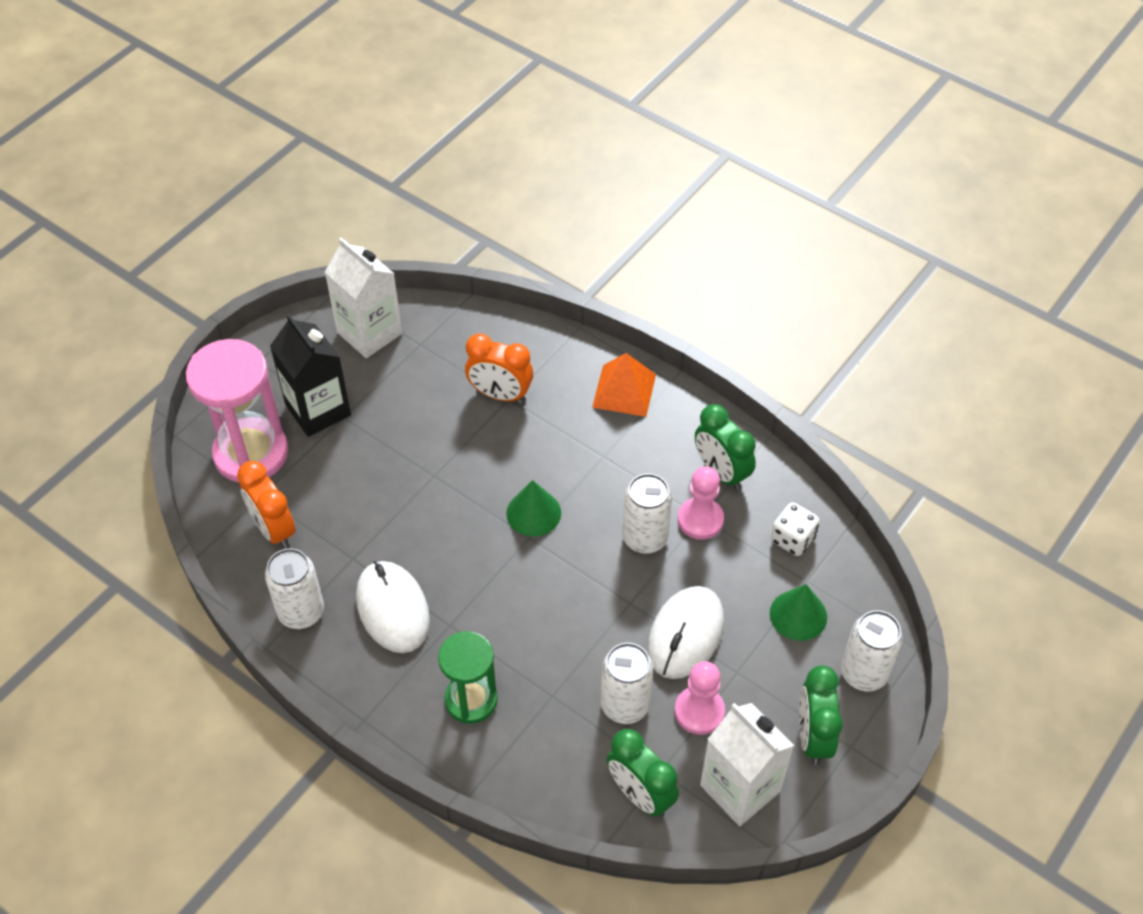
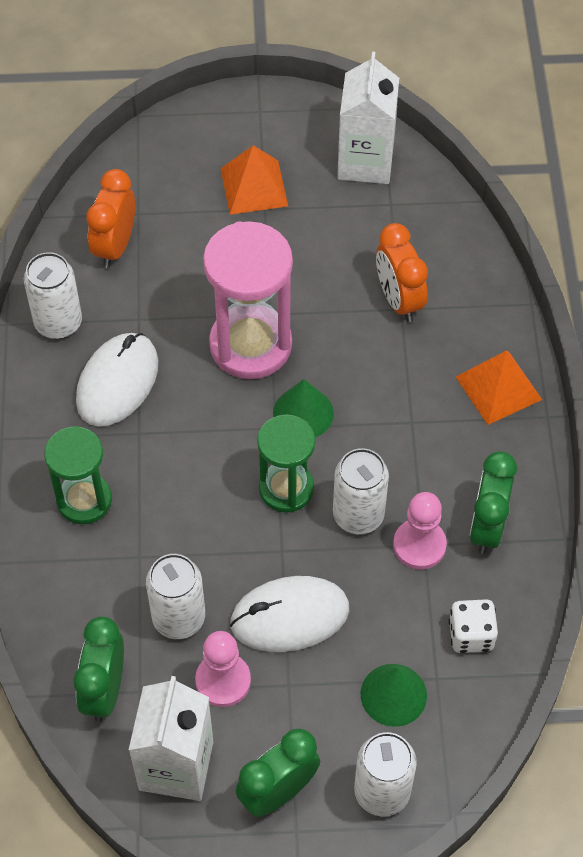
camera: 50 degrees right, 5 degrees up
pink hourglass [186,339,288,483] -> pink hourglass moved to [203,221,293,379]
black carton [270,314,351,437] -> orange pyramid [220,146,288,215]
none -> green hourglass [257,415,315,513]

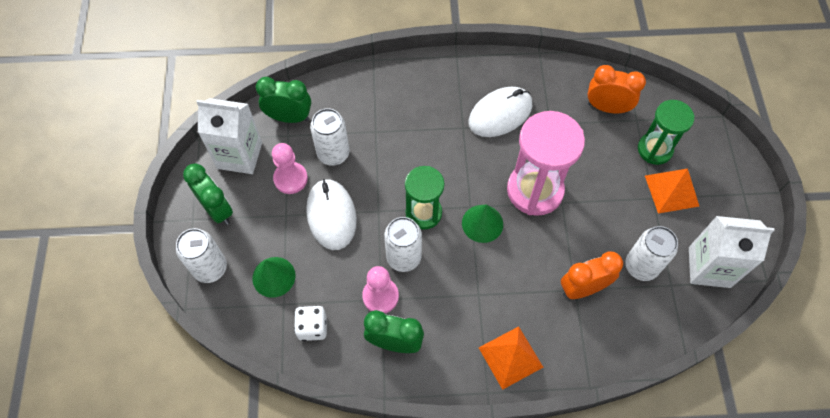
camera: 90 degrees right, 5 degrees up
white can [24,252,82,339] -> white can moved to [625,226,678,281]
green hourglass [44,426,112,524] -> green hourglass moved to [638,100,695,165]
white mouse [76,333,158,427] -> white mouse turned 60 degrees counterclockwise [468,87,532,137]

